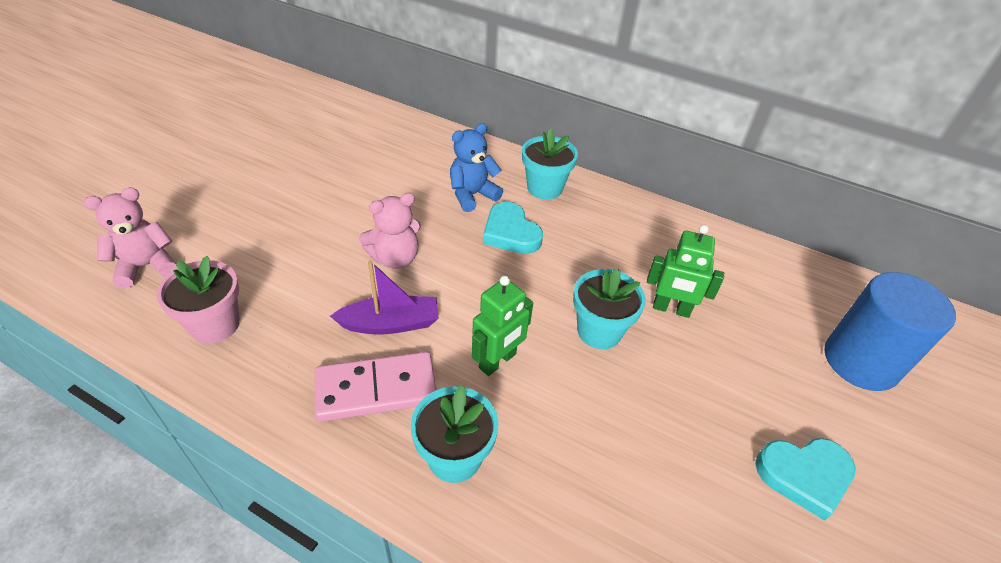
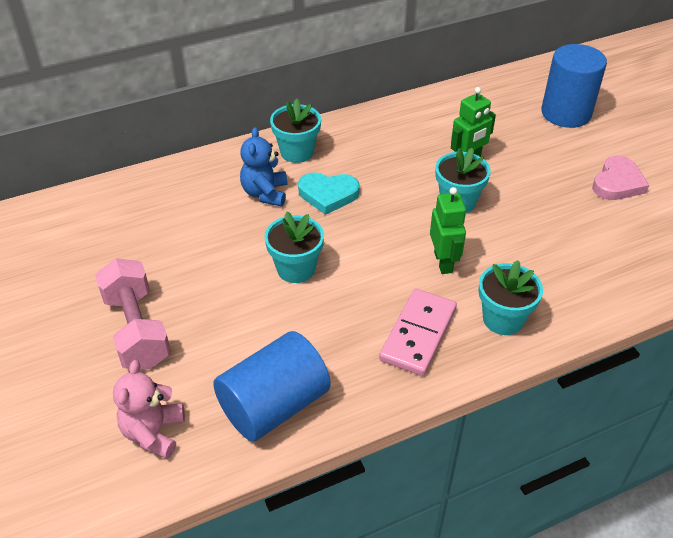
camera: 50 degrees left, 0 degrees up
pink flower pot [157,256,240,343] -> blue cylinder [213,331,331,442]
purple boat [330,261,439,335] -> none
pink teddy bear [359,193,421,269] -> turquoise flower pot [264,211,324,283]
turquoise heart [755,438,856,521] -> pink heart [592,156,649,200]
none -> pink dumbbell [95,258,171,369]

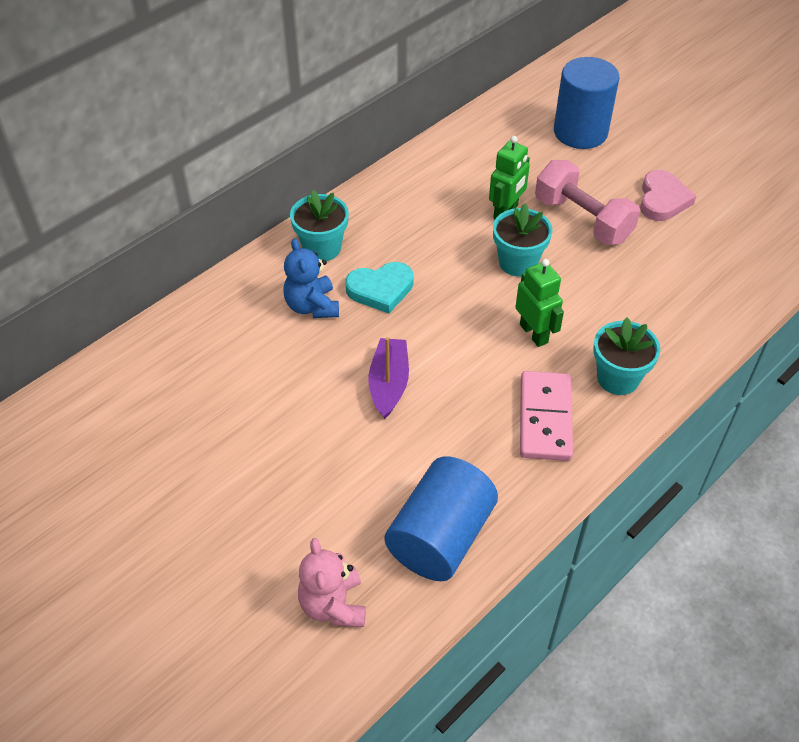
camera: 20 degrees left, 5 degrees up
pink dumbbell [95,258,171,369] -> pink dumbbell moved to [535,160,640,245]
turquoise flower pot [264,211,324,283] -> purple boat [369,337,409,419]

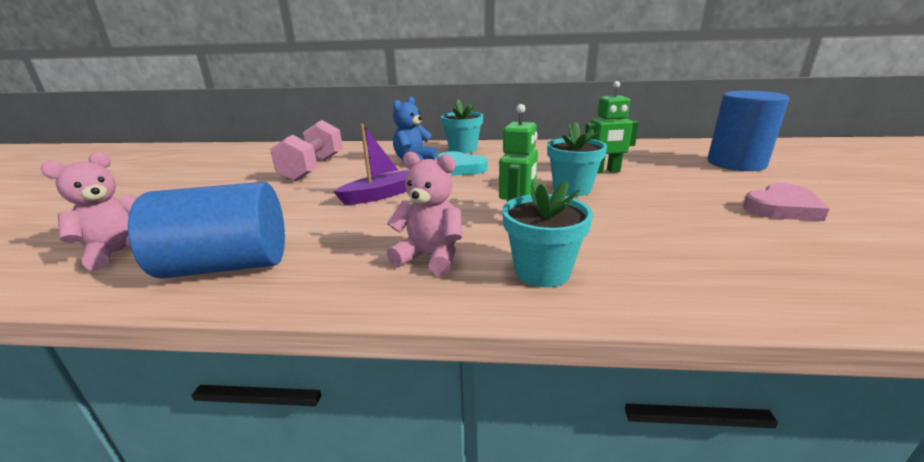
camera: 50 degrees right, 25 degrees down
pink domino [520,371,573,461] -> pink teddy bear [387,151,462,275]
pink dumbbell [535,160,640,245] -> pink dumbbell moved to [270,120,343,182]

